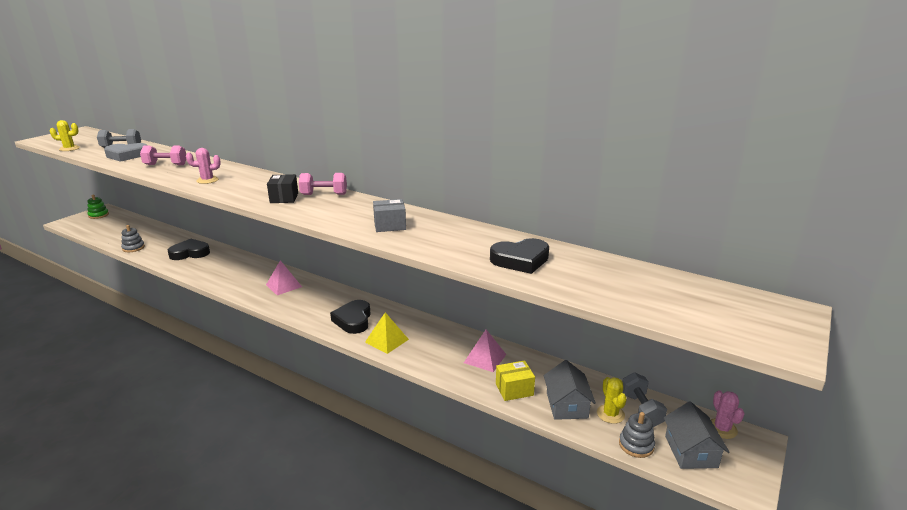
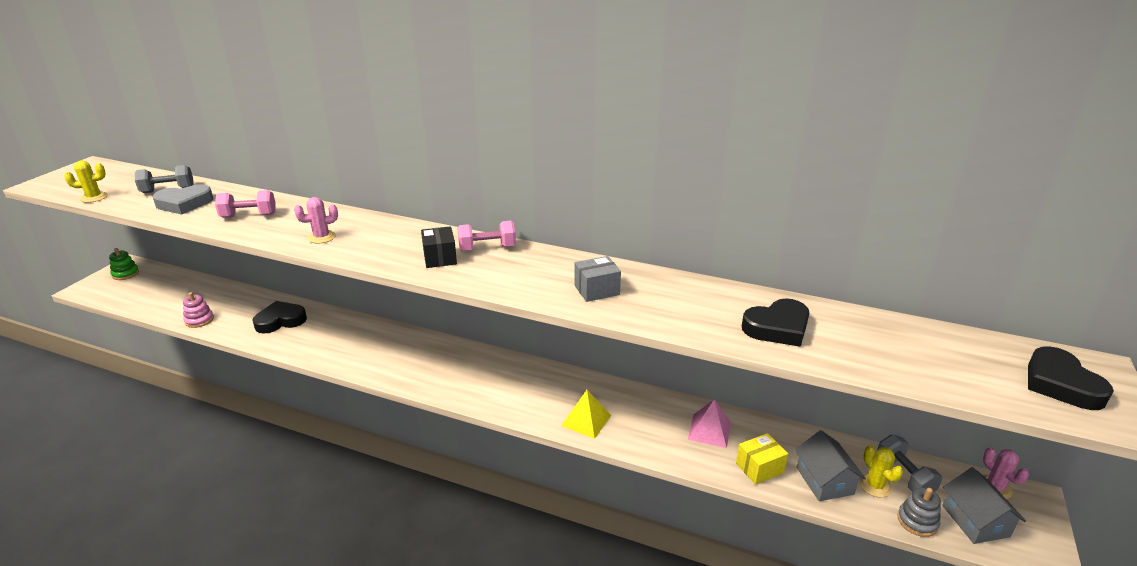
camera: 10 degrees left, 5 degrees up
grey stacking toy [121,225,145,252] -> pink stacking toy [183,292,214,328]
pink pyramid [266,260,302,295] -> none
black heart [330,300,371,334] -> black heart moved to [1028,347,1114,410]

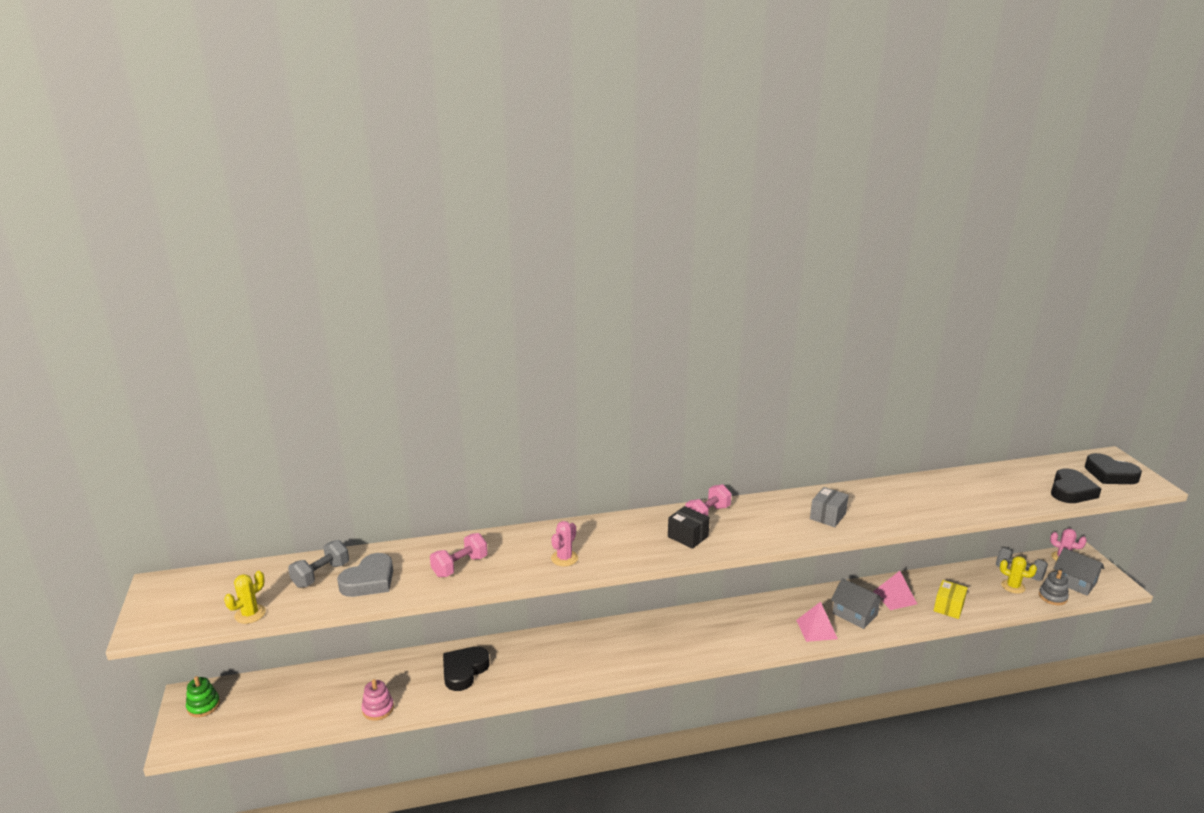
camera: 35 degrees left, 5 degrees down
yellow pyramid [561,390,611,439] -> pink pyramid [796,602,838,642]
black heart [742,299,809,347] -> black heart moved to [1051,468,1101,503]
grey house [795,430,866,501] -> grey house moved to [831,578,884,629]

